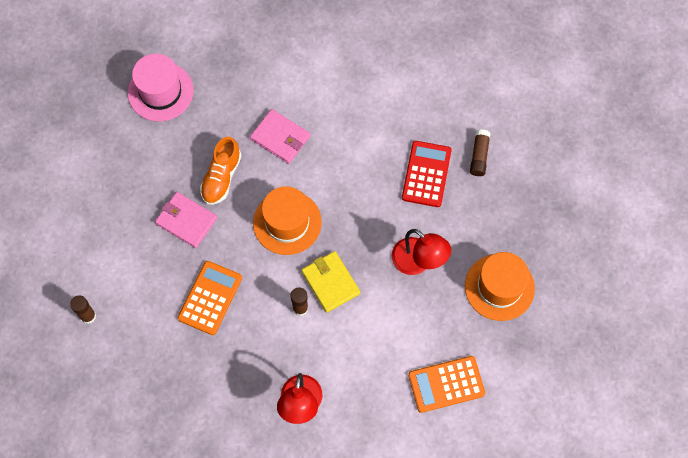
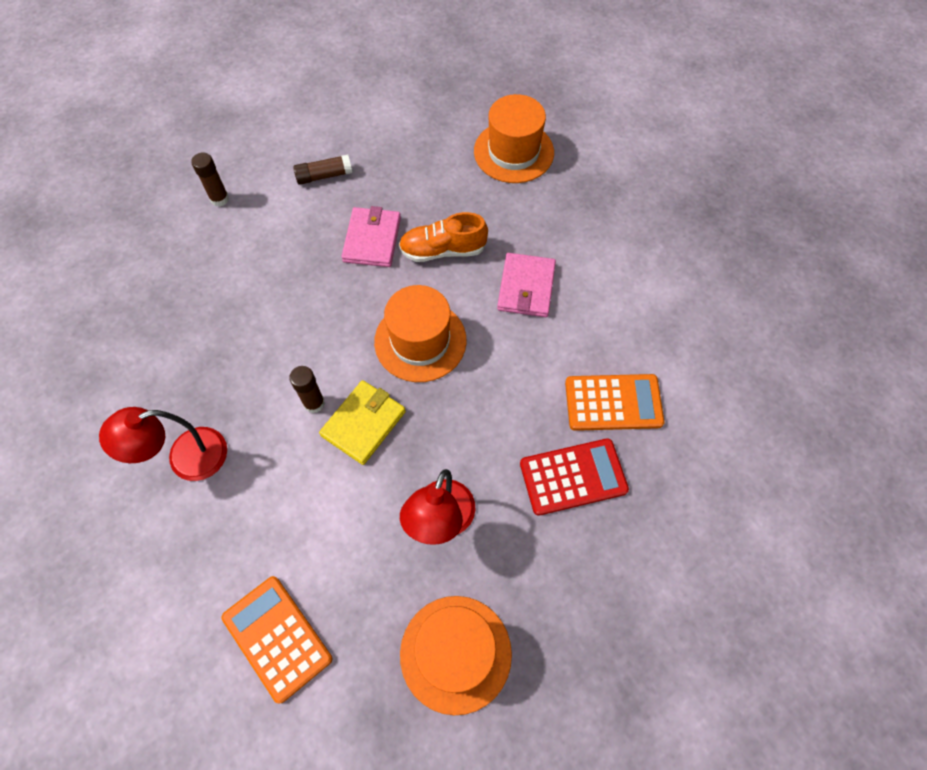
camera: 65 degrees right, 5 degrees down
pink hat [128,54,194,122] -> orange hat [474,94,554,183]
orange calculator [178,261,242,335] -> orange calculator moved to [565,374,664,431]
brown glue stick [470,129,491,176] -> brown glue stick moved to [293,154,352,185]

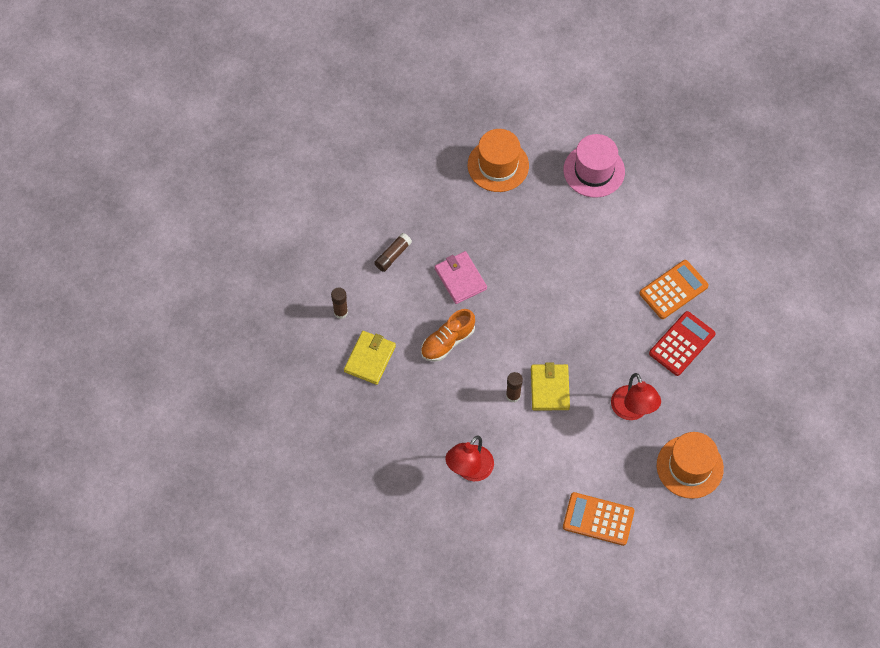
camera: 35 degrees left, 0 degrees up
orange hat [374,285,467,382] -> none
orange shoe [399,212,488,262] -> orange shoe moved to [421,309,475,362]
pink wallet [497,253,556,317] -> none
none -> yellow wallet [344,331,396,385]
none -> pink hat [563,134,625,198]

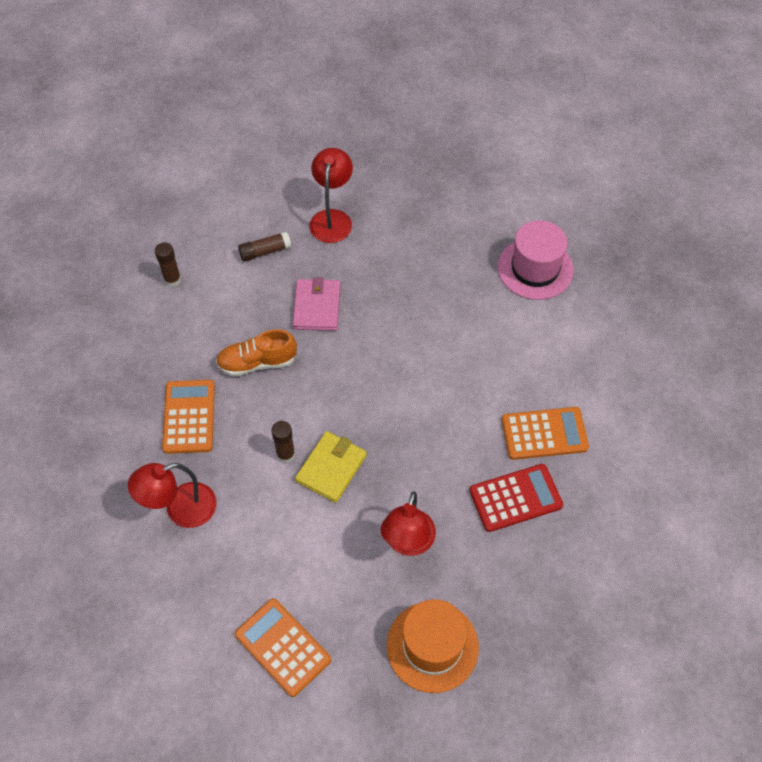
camera: 30 degrees right, 5 degrees down
yellow wallet [344,331,396,385] -> none
orange hat [468,129,529,192] -> none
none -> orange calculator [162,380,215,454]
none -> red lamp [309,148,353,243]

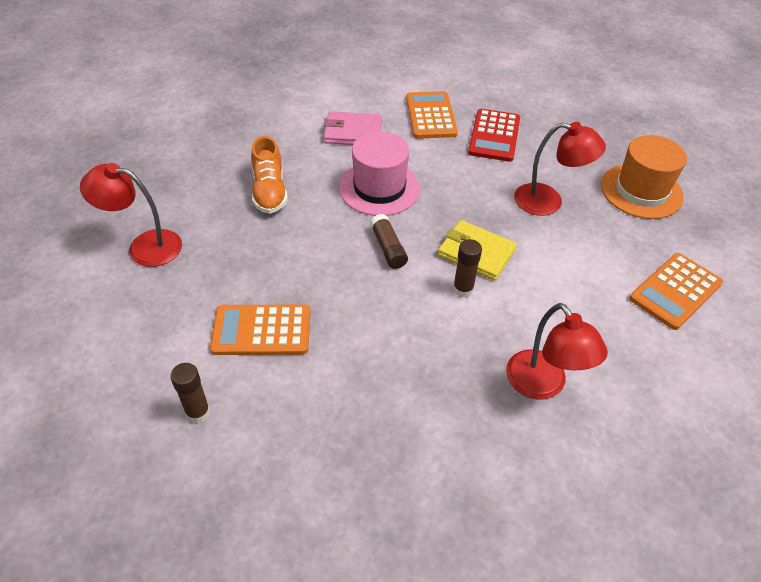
camera: 90 degrees left, 10 degrees down
orange calculator [162,380,215,454] -> orange calculator moved to [210,305,310,355]
orange shoe [216,329,297,376] -> orange shoe moved to [251,136,288,214]
brown glue stick [238,231,291,262] -> brown glue stick moved to [370,214,408,269]
pink wallet [293,277,340,331] -> pink wallet moved to [324,111,382,145]
red calculator [469,464,563,532] -> red calculator turned 150 degrees counterclockwise [468,109,520,162]
pink hat [498,220,574,300] -> pink hat moved to [339,132,420,216]

